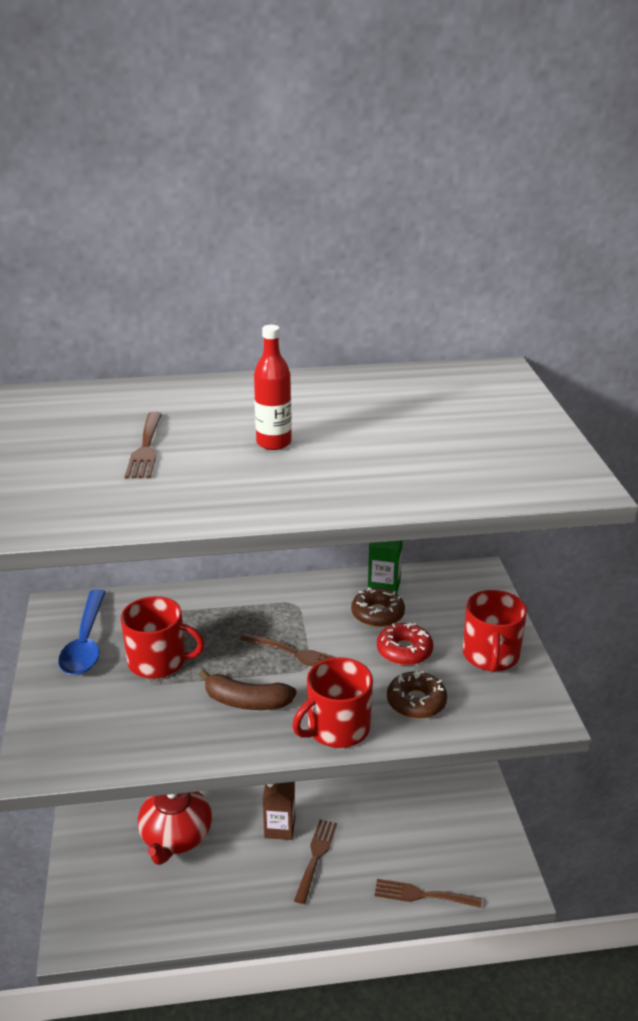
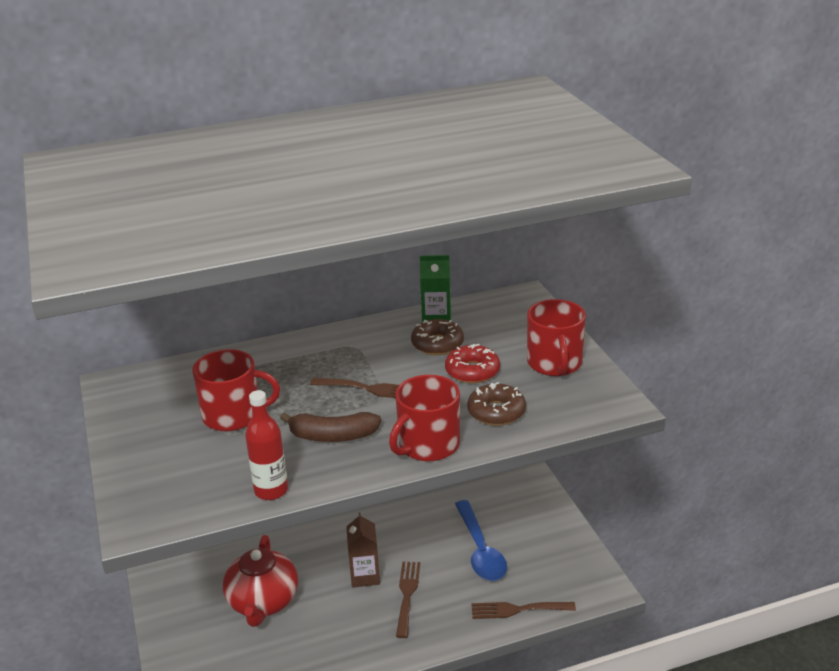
camera: 10 degrees left, 0 degrees up
blue spoon [58,589,105,675] -> blue spoon moved to [455,500,507,581]
brown fork [125,412,162,478] -> none
red bottle [254,325,292,450] -> red bottle moved to [245,390,288,500]

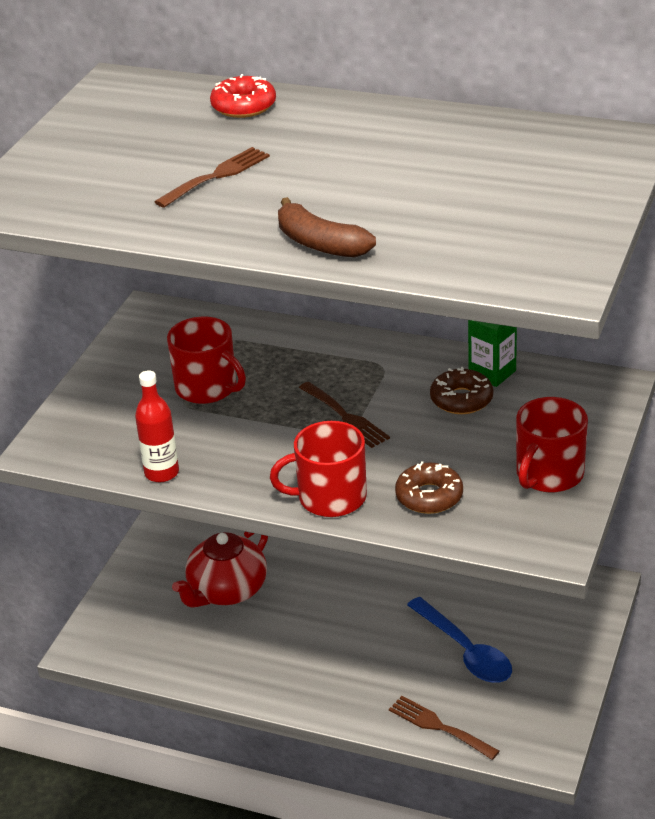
camera: 40 degrees right, 5 degrees up
brown banana [280,412,381,442] -> brown banana moved to [278,197,376,257]
brown carton [346,512,380,588] -> none
brown fork [396,562,420,638] -> brown fork moved to [154,147,270,208]
red donut [445,344,500,383] -> red donut moved to [210,74,276,118]
blue spoon [455,500,507,581] -> blue spoon turned 60 degrees counterclockwise [407,597,512,683]

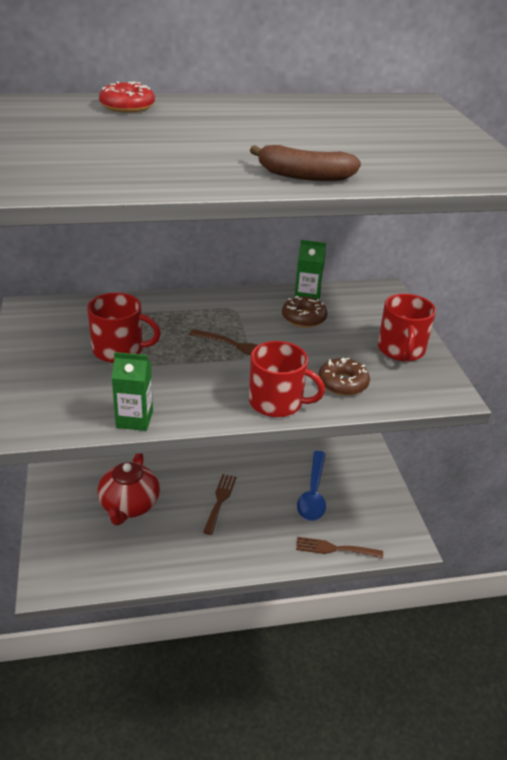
camera: 35 degrees left, 0 degrees up
red bottle [135,371,179,482] -> green carton [112,352,153,431]
brown fork [154,147,270,208] -> brown fork moved to [203,474,237,535]
red mug [270,421,367,517] -> red mug turned 120 degrees counterclockwise [249,341,325,417]
blue spoon [407,597,512,683] -> blue spoon turned 75 degrees clockwise [297,451,326,521]

